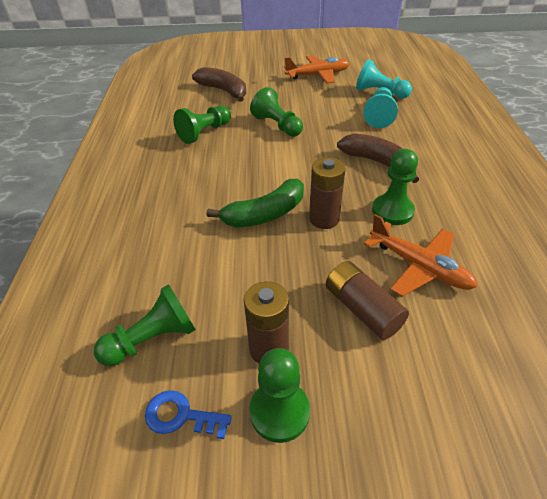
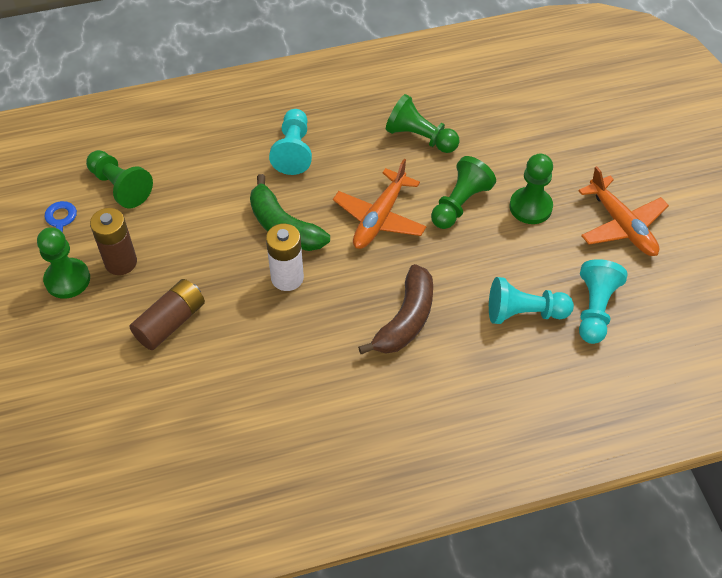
camera: 75 degrees right, 10 degrees up
brown banana [192,67,246,102] -> none
brown battery [309,157,346,229] -> white battery [266,224,304,291]
orange plane [364,214,478,297] -> orange plane moved to [333,159,427,249]
green pawn [372,149,418,225] -> green pawn moved to [510,154,553,224]
none -> turquoise pawn [269,109,312,175]

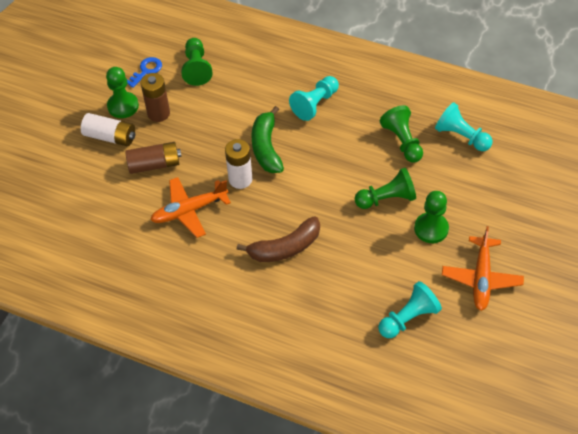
camera: 40 degrees right, 0 degrees up
orange plane [333,159,427,249] -> orange plane moved to [150,177,231,238]
turquoise pawn [489,277,574,324] -> turquoise pawn moved to [435,102,493,151]
none -> white battery [81,113,135,146]

